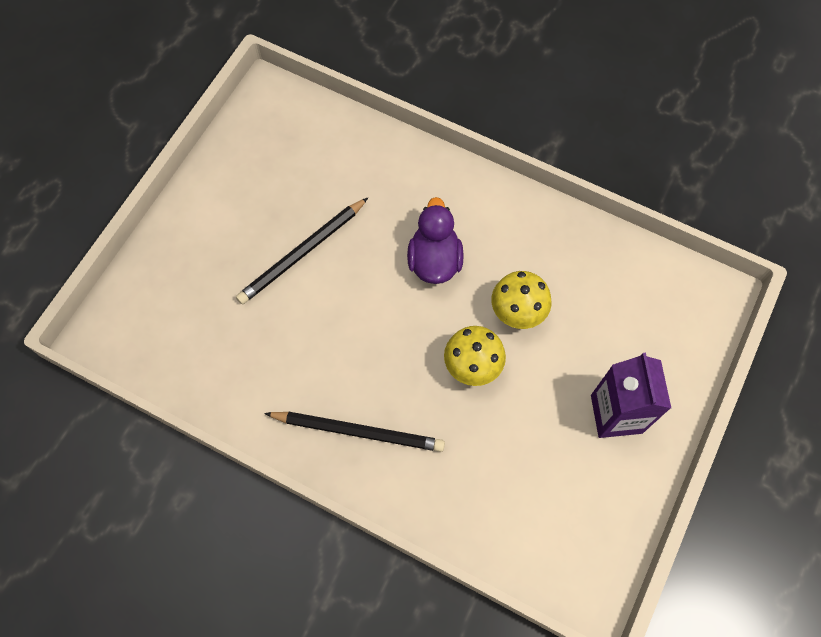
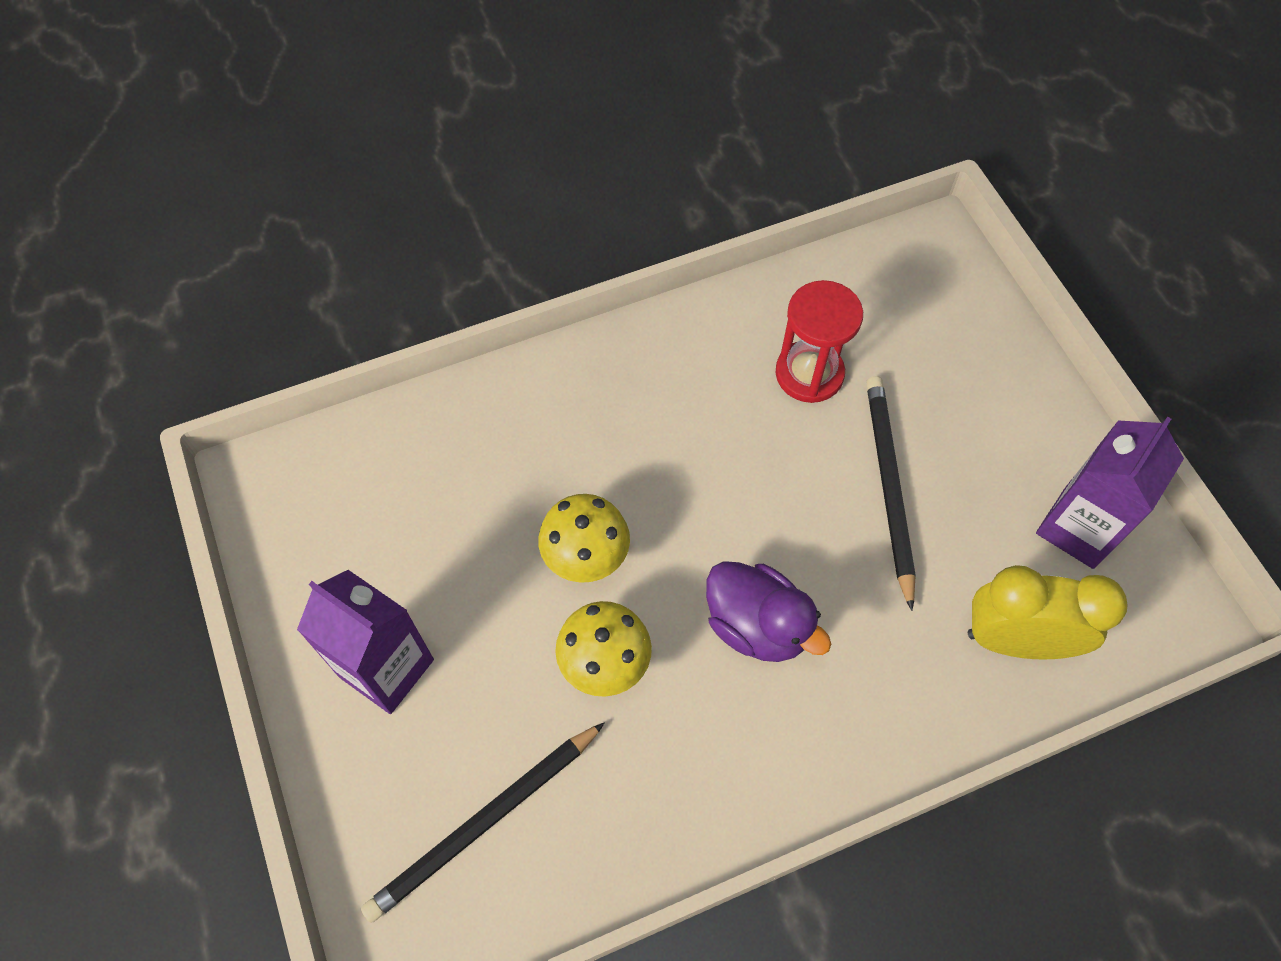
camera: 130 degrees right, 5 degrees down
black pencil [264,412,445,452] -> black pencil moved to [361,722,605,923]
none -> red hourglass [775,280,863,403]
none -> yellow clock [968,565,1128,659]
none -> purple carton [1036,417,1184,569]

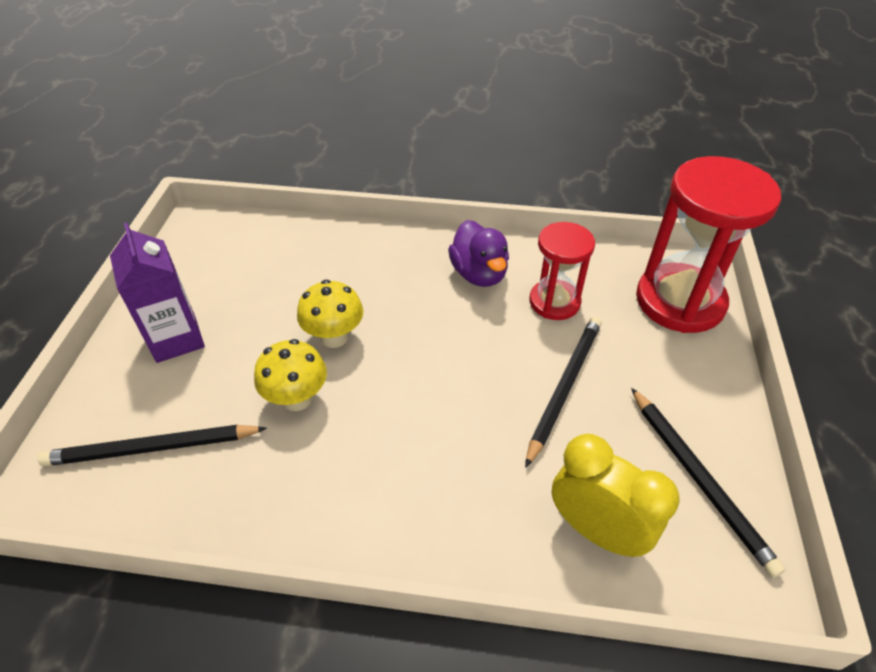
camera: 30 degrees right, 15 degrees down
purple duck [706,561,831,662] -> purple duck moved to [448,220,509,287]
purple carton [1036,417,1184,569] -> black pencil [631,388,785,578]
none -> red hourglass [636,156,781,333]

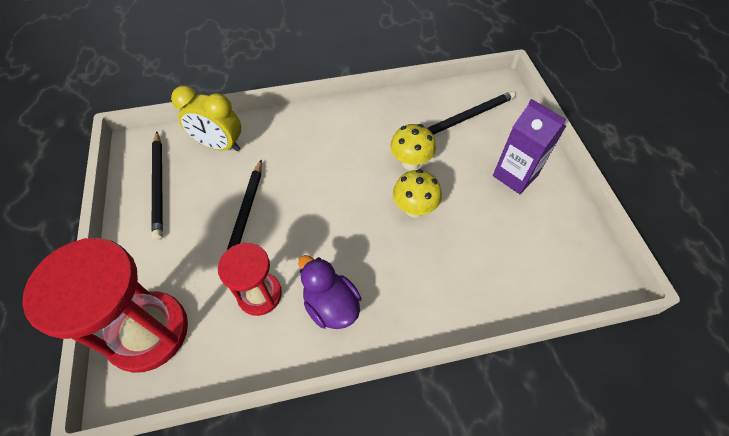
camera: 160 degrees right, 10 degrees up
black pencil [631,388,785,578] -> black pencil turned 150 degrees counterclockwise [151,132,163,240]

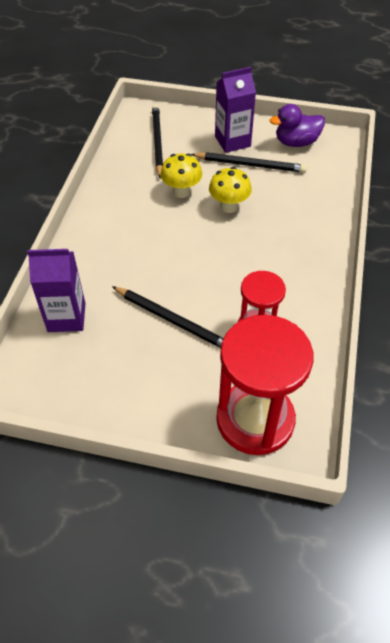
camera: 65 degrees left, 5 degrees down
black pencil [151,132,163,240] -> black pencil moved to [191,152,307,173]
yellow clock [171,86,241,151] -> purple carton [27,248,85,332]
purple duck [298,255,361,329] -> purple duck moved to [270,104,325,147]

